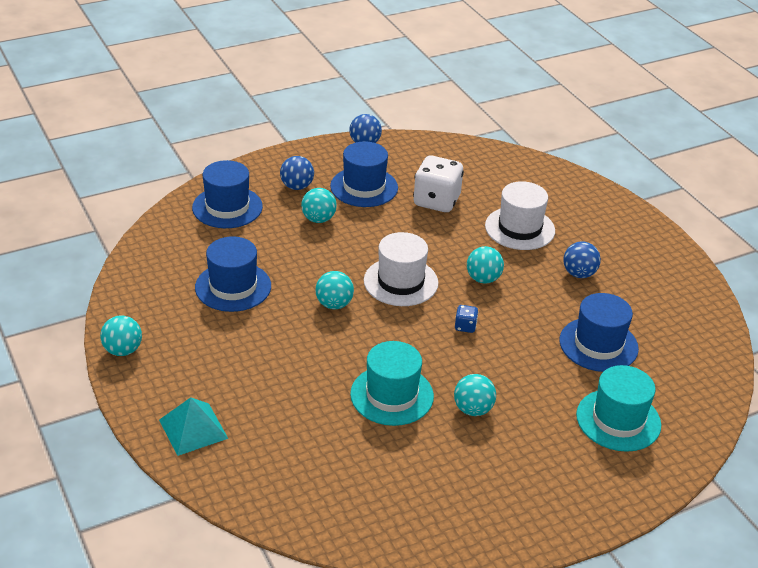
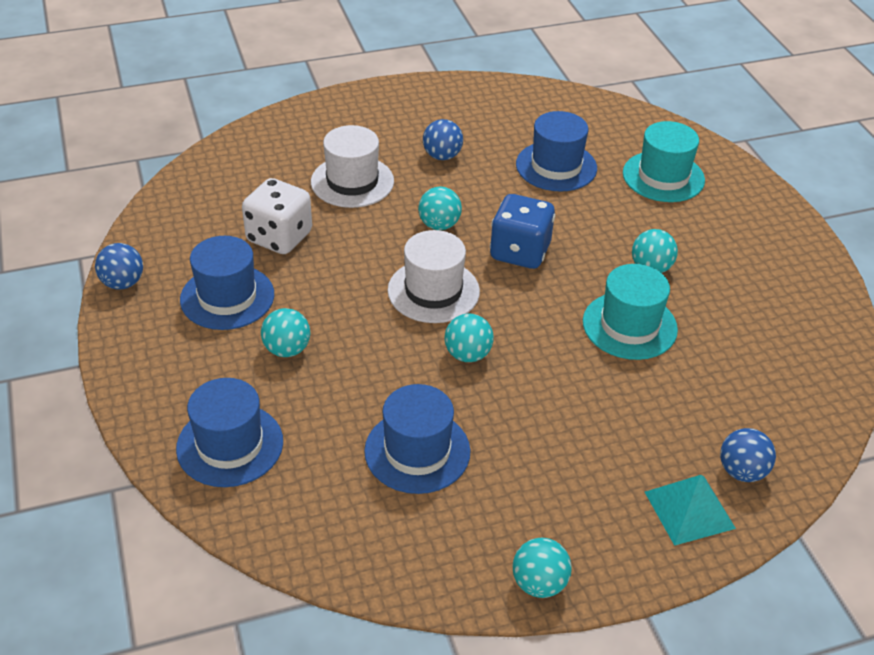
camera: 80 degrees left, 5 degrees up
blue ball [280,156,314,190] -> blue ball moved to [720,428,776,482]
blue dice [455,305,478,333] -> blue dice [490,194,555,269], size x2.25

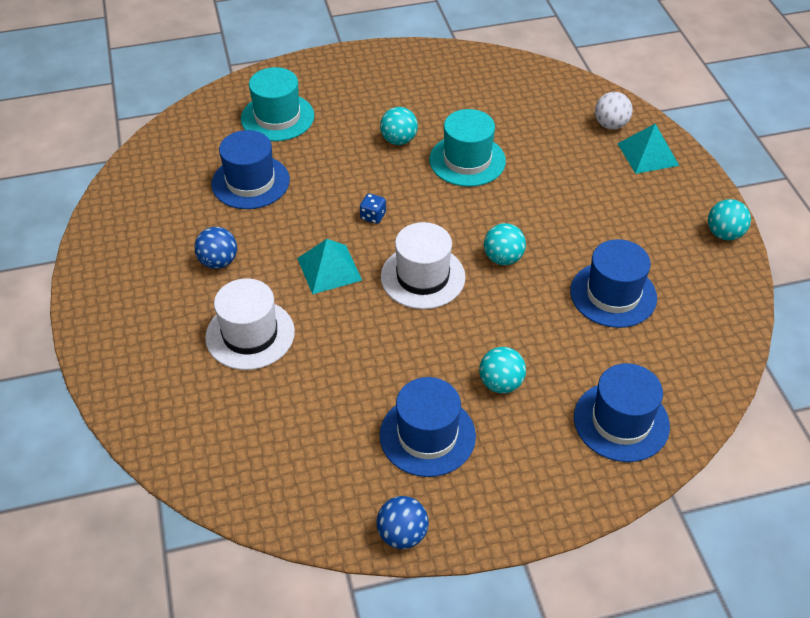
camera: 85 degrees left, 5 degrees up
white dice [242,178,312,254] -> none
turquoise ball [418,187,462,230] -> turquoise pyramid [297,239,362,294]
blue dice [490,194,555,269] -> blue dice [360,193,386,224], size x0.44
blue ball [720,428,776,482] -> white ball [595,92,633,130]

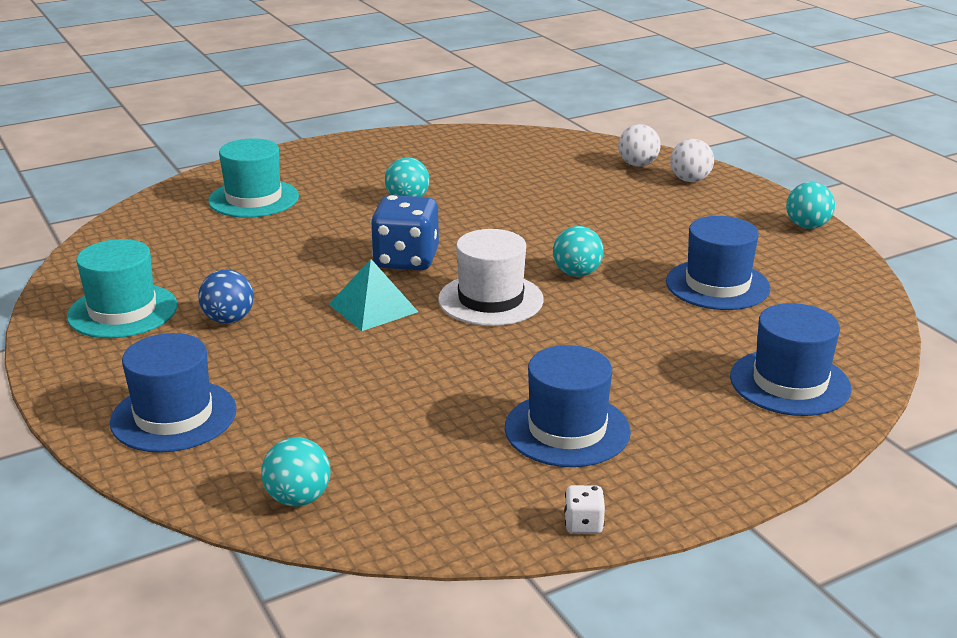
camera: 15 degrees left, 20 degrees down
white hat [205,278,295,370] -> none
blue hat [211,130,290,209] -> blue hat moved to [110,333,237,453]
blue dice [360,193,386,224] -> blue dice [370,195,439,270], size x2.25
blue ball [377,496,429,549] -> white dice [564,485,605,534]
turquoise hat [429,109,506,187] -> turquoise hat moved to [67,239,178,338]
turquoise ball [479,347,526,393] -> turquoise ball moved to [261,437,331,507]
turquoise pyramid [617,124,679,174] -> white ball [670,139,714,182]

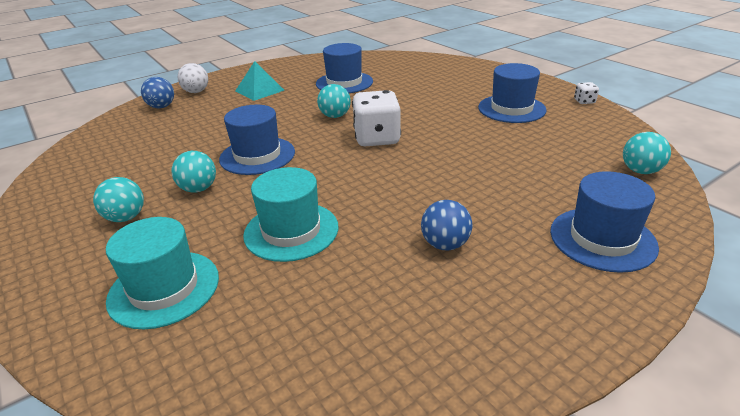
camera: 95 degrees left, 5 degrees up
turquoise hat [67,239,178,338] -> turquoise hat moved to [243,167,338,262]
turquoise pyramid [329,259,418,331] -> turquoise pyramid moved to [235,61,284,101]
blue dice [370,195,439,270] -> none
white hat [438,229,544,326] -> white dice [352,90,401,146]
white ball [618,124,661,167] -> blue ball [141,77,174,108]
blue hat [730,303,851,416] -> blue hat moved to [219,105,295,175]
turquoise ball [786,182,835,229] -> turquoise ball moved to [93,177,144,222]

